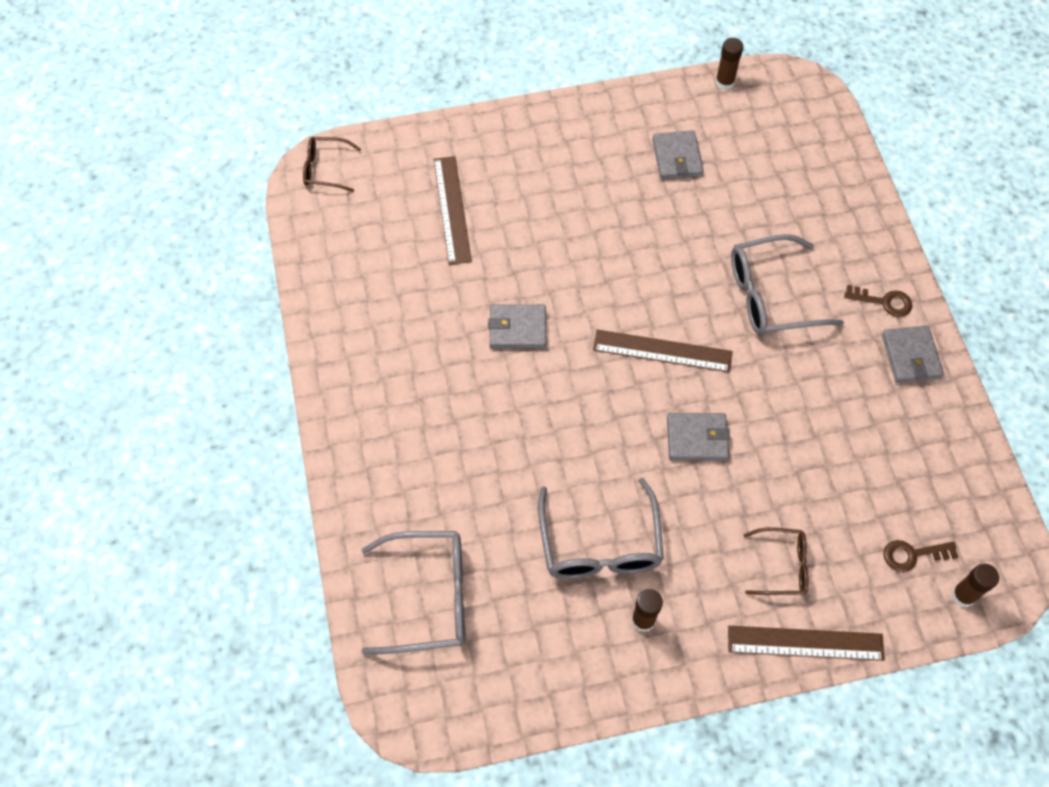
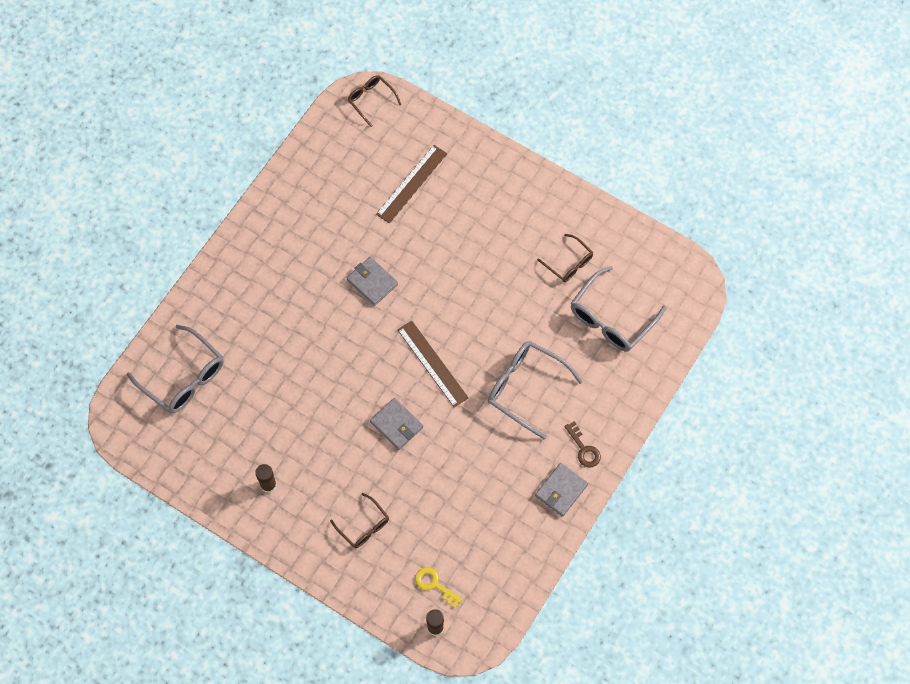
camera: 45 degrees right, 5 degrees up
grey glasses [538,478,664,579] -> grey glasses moved to [571,266,667,352]
grey wallet [652,130,704,180] -> brown glasses [537,234,593,282]
brown glue stick [716,38,743,90] -> none
brown ruler [728,626,885,661] -> none
brown key [883,540,958,572] -> yellow key [415,567,463,608]

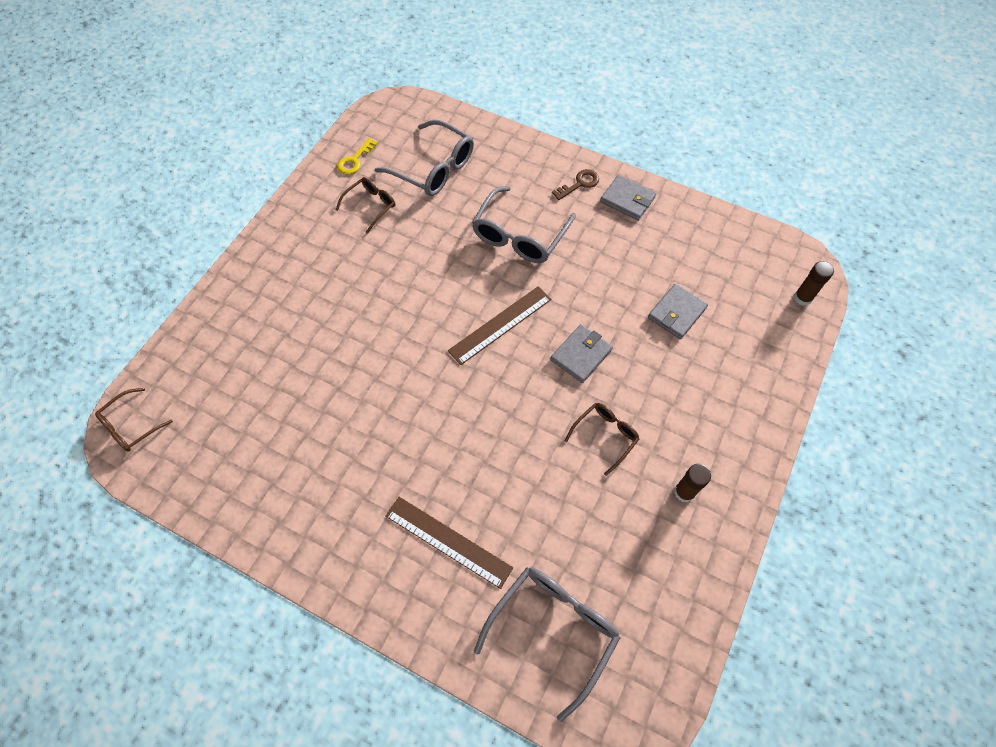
camera: 95 degrees left, 5 degrees down
brown glasses [330,493,389,548] -> brown glasses moved to [564,403,639,476]
grey wallet [347,257,398,306] -> grey wallet moved to [648,284,708,339]
brown ruler [376,145,447,223] -> brown ruler moved to [386,497,513,589]
yellow key [415,567,463,608] -> yellow key moved to [337,138,378,175]

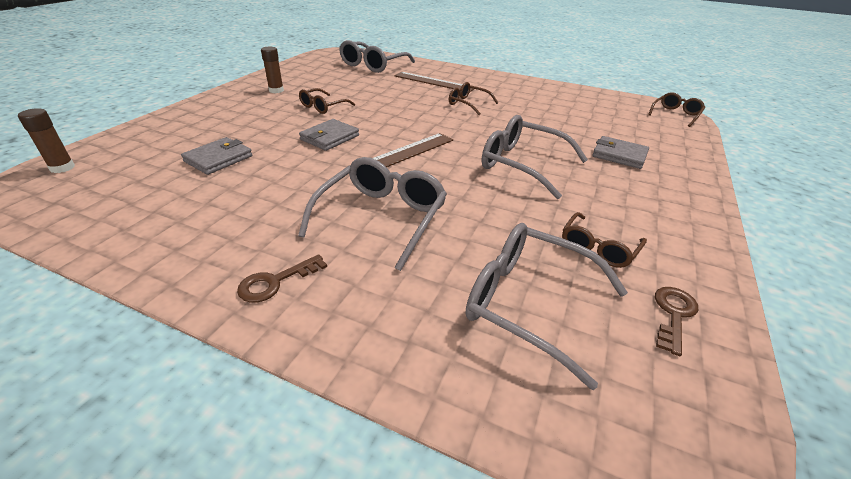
camera: 175 degrees right, 25 degrees down
yellow key [337,138,378,175] -> brown key [655,287,698,356]
grey wallet [600,175,656,221] -> grey wallet moved to [592,136,649,169]
none -> brown glasses [449,82,498,115]
none -> grey glasses [481,115,588,199]

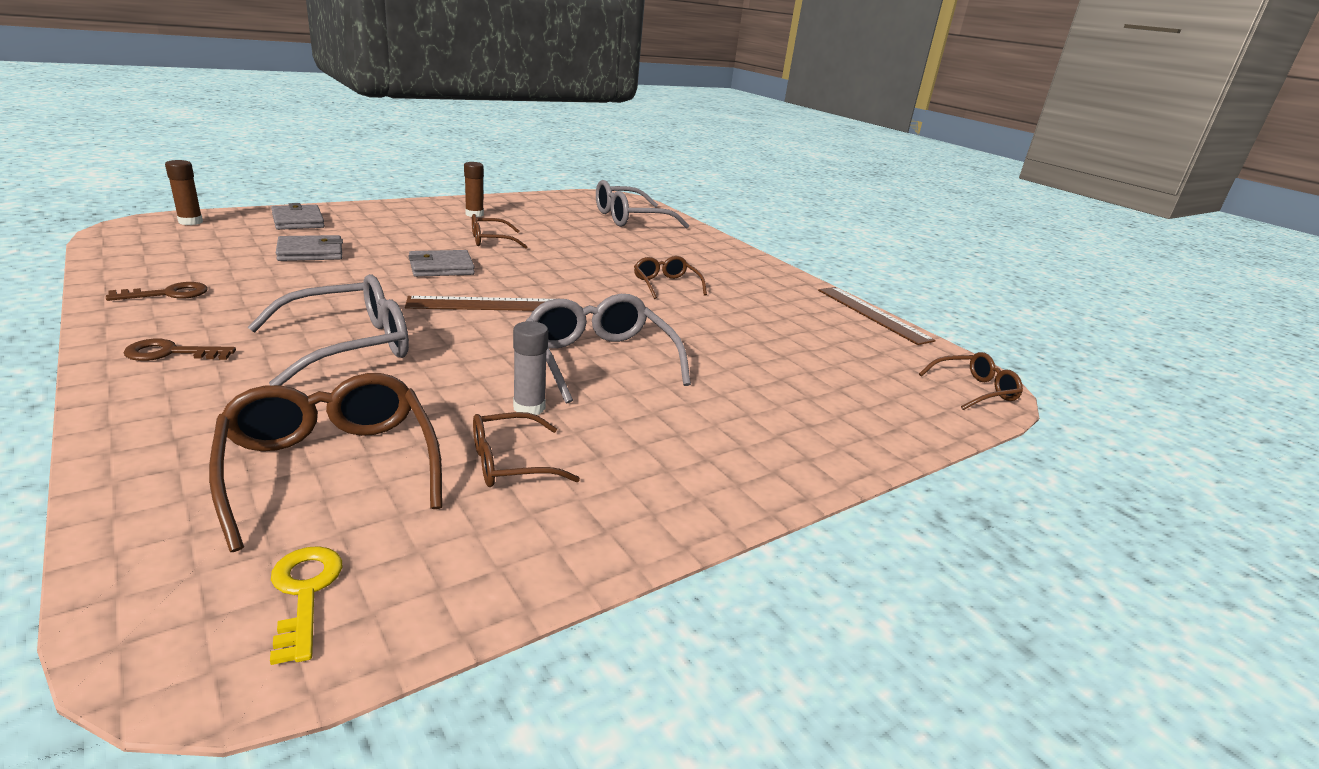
camera: 30 degrees right, 10 degrees down
brown ruler [395,72,474,93] -> brown ruler moved to [818,287,936,345]
grey glasses [466,223,628,390] -> brown glasses [209,373,442,552]
grey wallet [592,136,649,169] -> grey wallet moved to [271,203,325,230]
brown key [655,287,698,356] -> brown key moved to [106,282,208,301]
none -> yellow key [270,546,342,665]
none -> grey glue stick [513,321,548,415]

